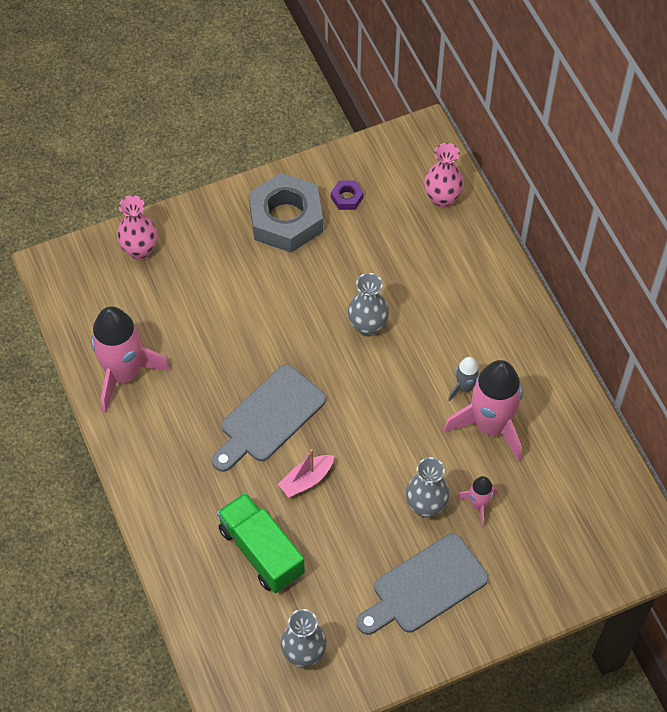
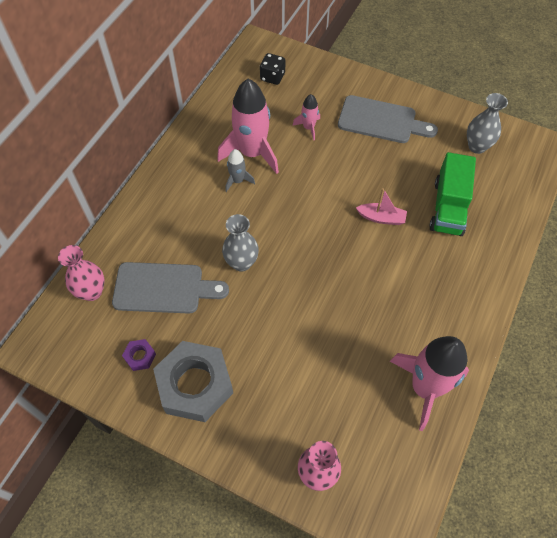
camera: 130 degrees left, 0 degrees up
grey cutting board [212,364,326,472] -> grey cutting board moved to [112,262,229,314]
grey vase [406,457,450,518] -> none
none -> black dice [260,53,285,85]

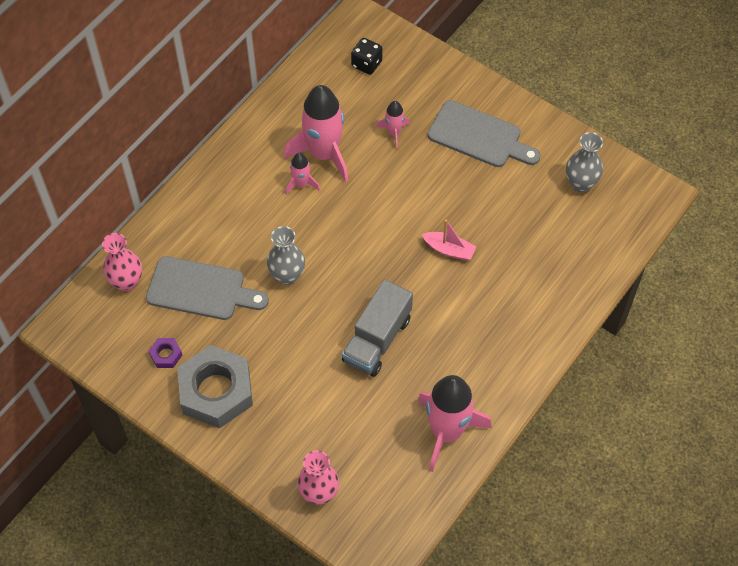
camera: 10 degrees right, 0 degrees up
grey rocket [225,149,255,192] -> pink rocket [286,153,320,195]
green truck [429,152,476,236] -> none
none -> grey truck [342,279,413,377]

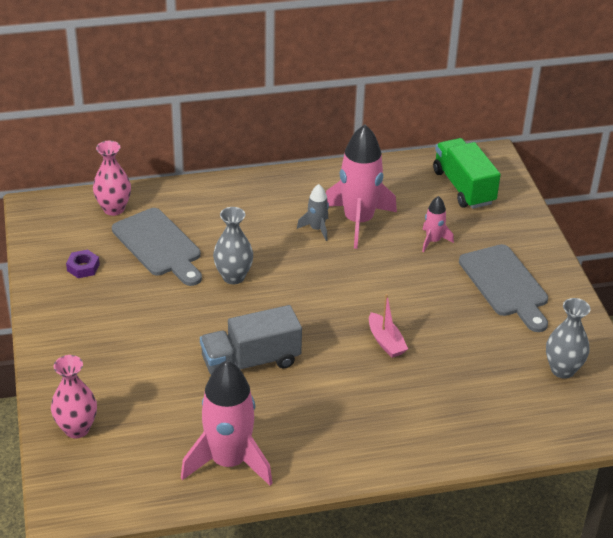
camera: 40 degrees right, 20 degrees down
grey nut [177,345,253,428] -> none
pink rocket [286,153,320,195] -> grey rocket [297,184,329,241]
black dice [351,38,382,75] -> green truck [433,138,501,209]

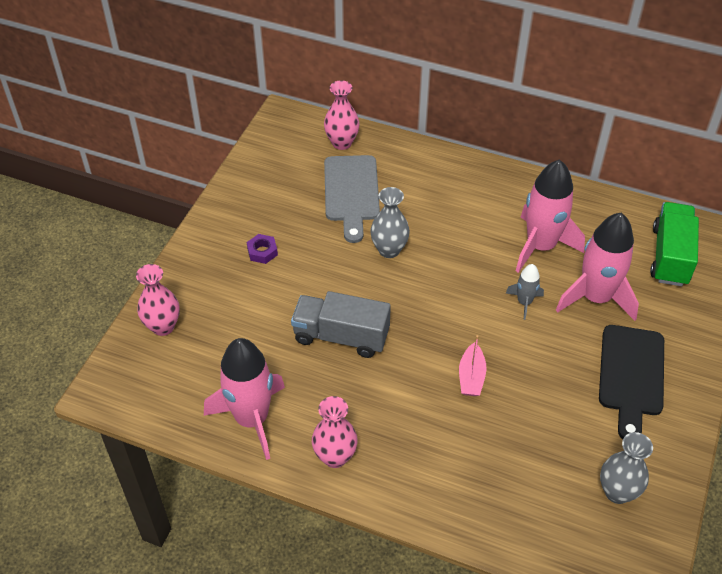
camera: 35 degrees right, 10 degrees up
purple nut [66,250,100,278] -> purple nut moved to [247,234,278,264]
grey rocket [297,184,329,241] -> grey rocket moved to [506,264,544,320]
pink rocket [422,196,454,252] -> pink rocket [556,213,639,321], size x2.09
grey cutting board [459,244,548,332] -> black cutting board [599,325,664,439]
none -> pink vase [312,396,358,468]

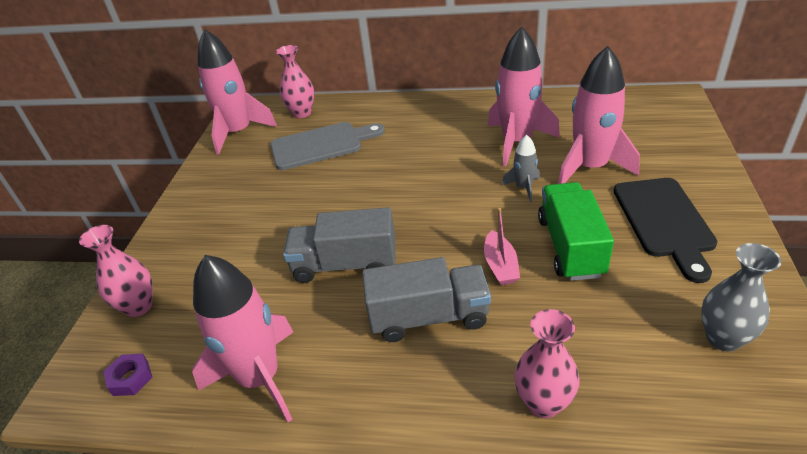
camera: 10 degrees left, 10 degrees down
purple nut [247,234,278,264] -> purple nut moved to [103,353,152,396]
pink vase [312,396,358,468] -> pink vase moved to [514,309,579,418]
grey cutting board [324,155,380,243] -> grey cutting board turned 90 degrees counterclockwise [270,122,385,170]
grey vase [370,187,410,258] -> none
green truck [650,202,699,286] -> green truck moved to [538,182,614,281]
none -> pink rocket [198,29,277,155]
none -> grey truck [362,257,491,342]

